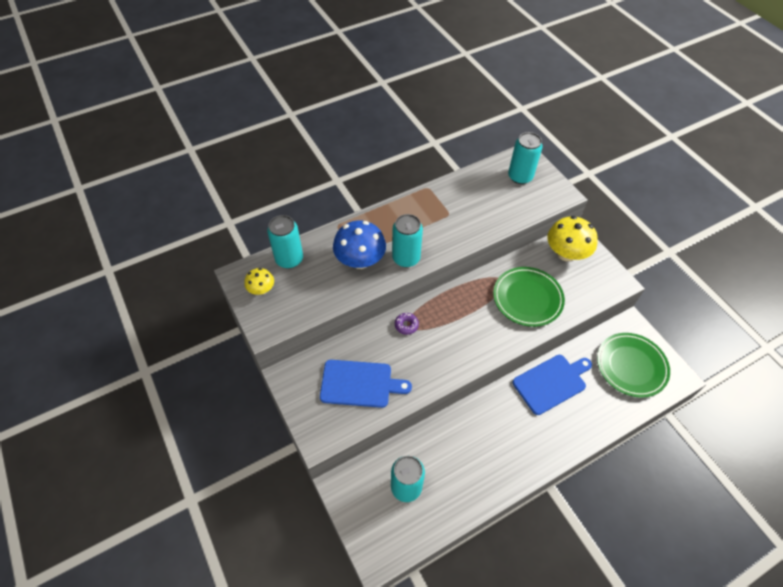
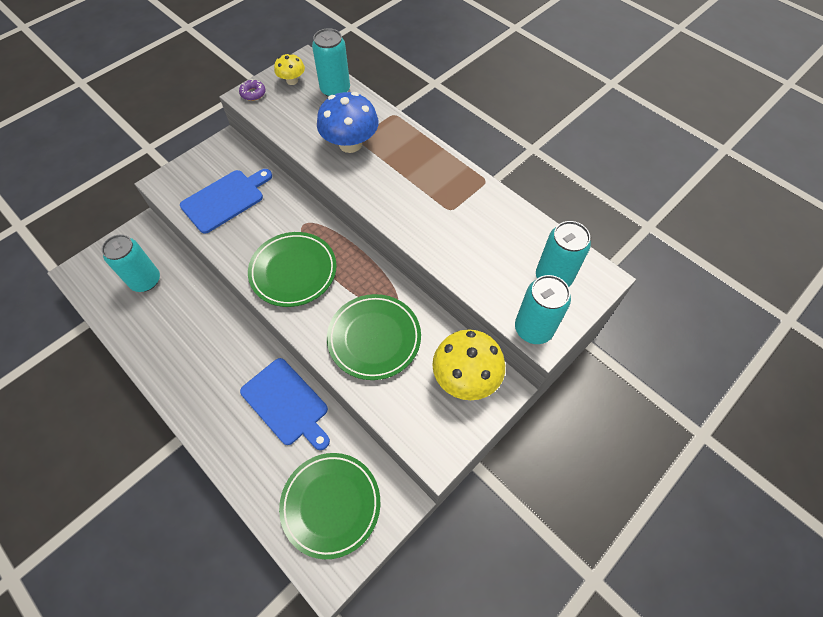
camera: 75 degrees right, 5 degrees up
blue cutting board [320,360,412,408] -> blue cutting board turned 120 degrees counterclockwise [180,169,272,234]
turquoise can [392,214,423,267] -> turquoise can moved to [515,275,571,344]
purple donut [395,313,419,335] -> purple donut moved to [239,79,266,101]
none -> green plate [248,232,337,307]

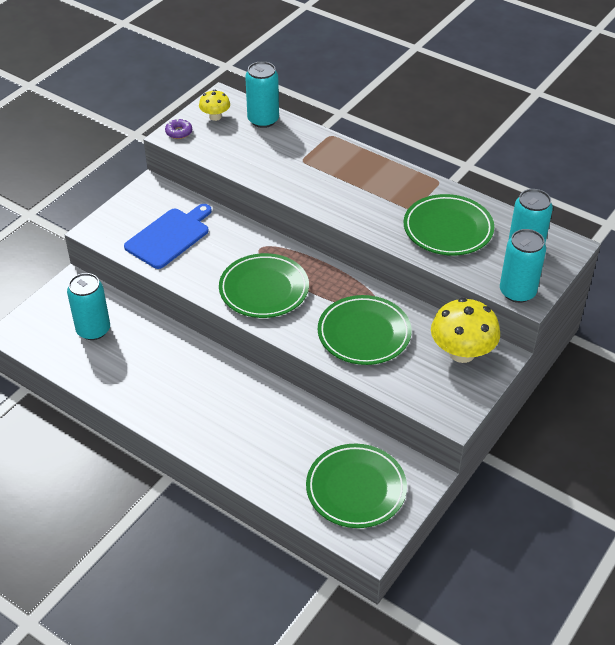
camera: 10 degrees left, 15 degrees down
blue cutting board [240,358,330,450] -> none
blue mushroom [317,92,379,153] -> none
none -> green plate [404,194,494,256]

